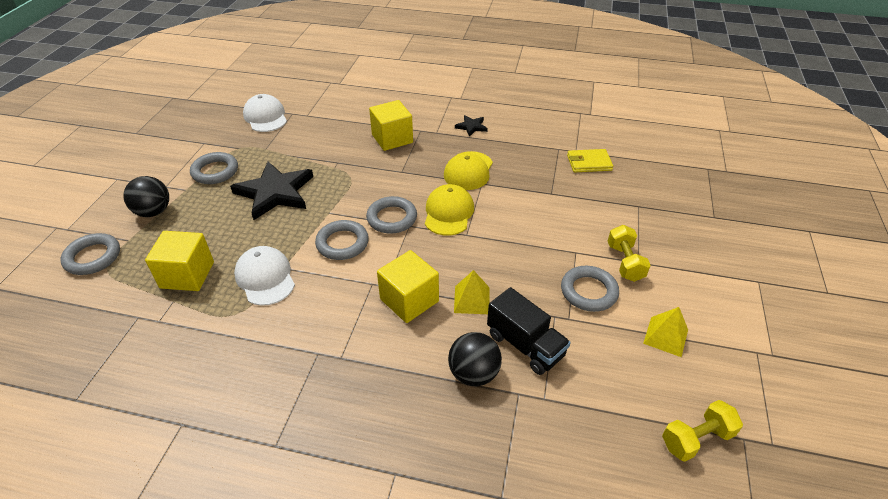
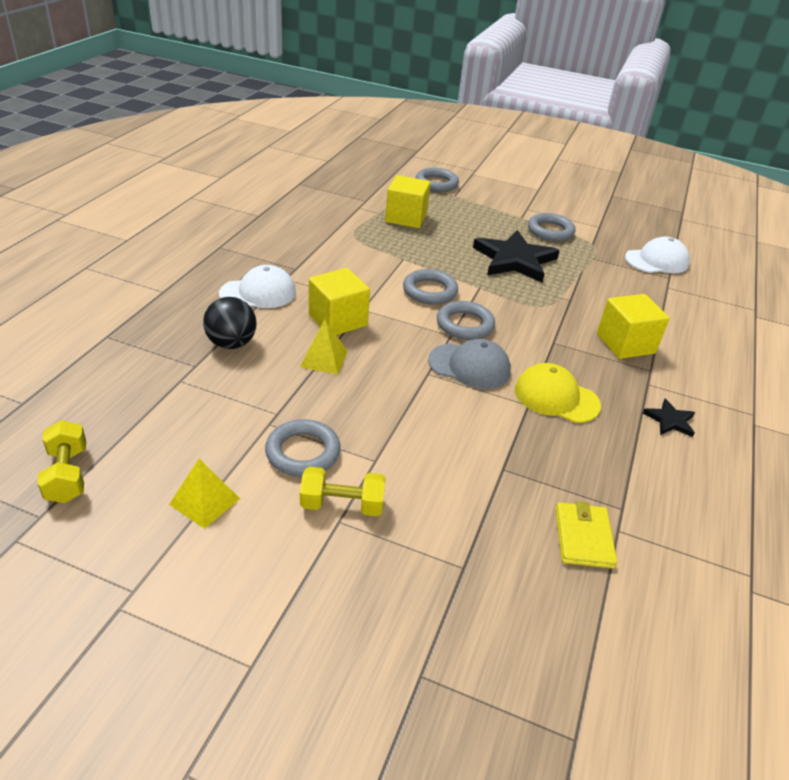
camera: 95 degrees right, 5 degrees down
black ball [123,176,169,217] -> none
white cap [234,246,295,306] -> white cap moved to [219,265,296,308]
yellow cap [425,184,474,236] -> grey cap [428,339,511,389]
black truck [487,287,571,375] -> none

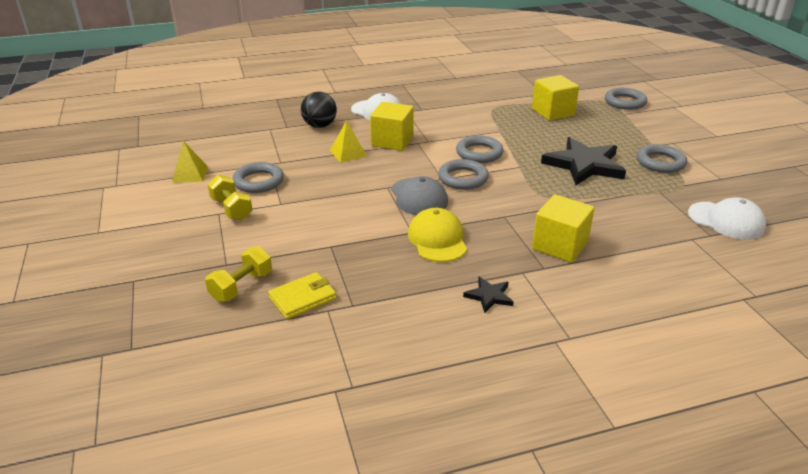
camera: 55 degrees right, 5 degrees down
yellow dumbbell [37,420,86,503] -> yellow dumbbell moved to [205,246,272,302]

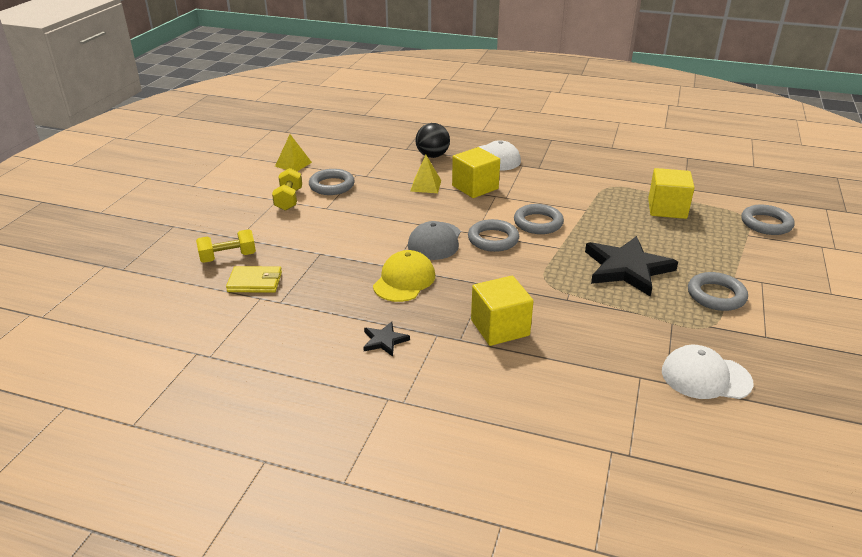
camera: 35 degrees right, 0 degrees up
white cap [688,197,766,240] -> white cap turned 120 degrees clockwise [662,345,754,399]

